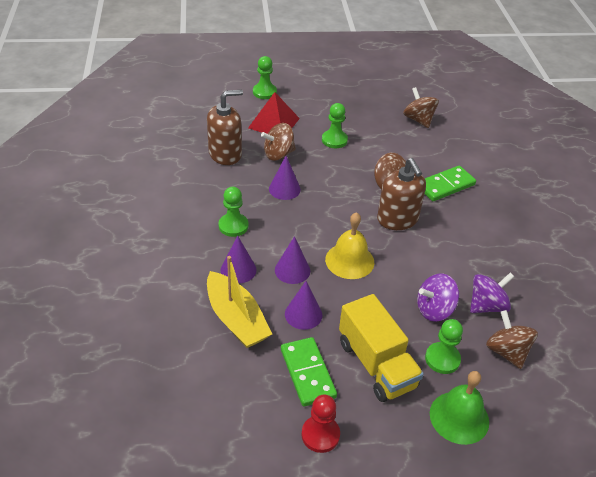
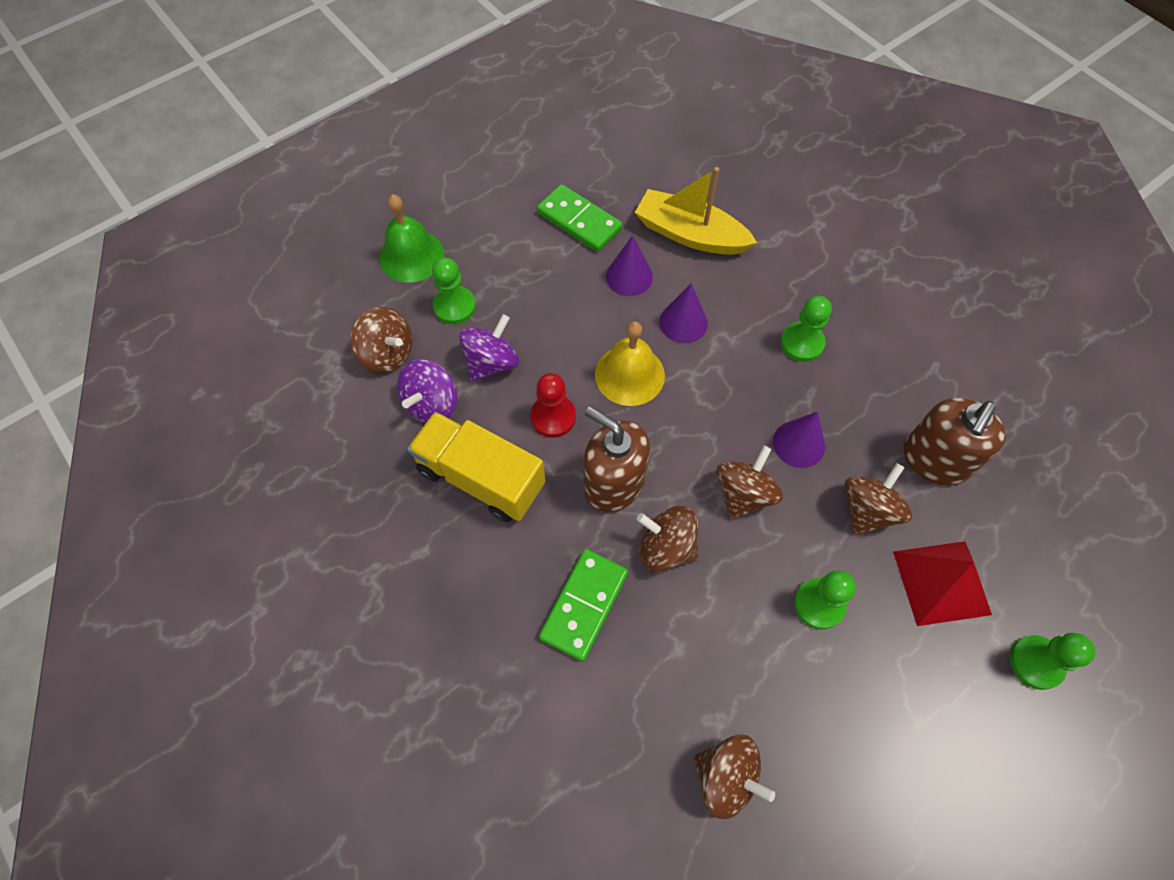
camera: 150 degrees right, 20 degrees up
purple cone [220,236,256,283] -> none
red pawn [302,395,340,453] -> red pawn moved to [531,373,576,438]
yellow truck [339,294,424,402] -> yellow truck moved to [407,412,545,522]
none -> brown spinning top [716,446,783,520]

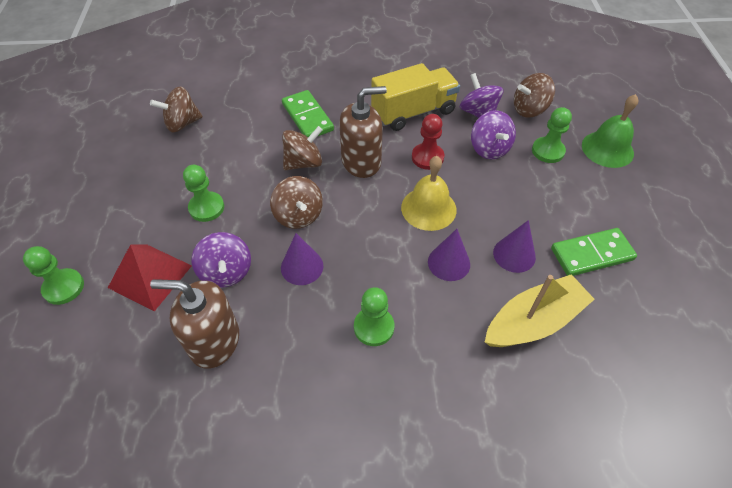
camera: 125 degrees right, 10 degrees down
brown spinning top [845,463,912,535] -> purple spinning top [191,232,251,287]
brown soap dispenser [904,398,1006,485] -> brown soap dispenser turned 60 degrees counterclockwise [150,279,239,368]

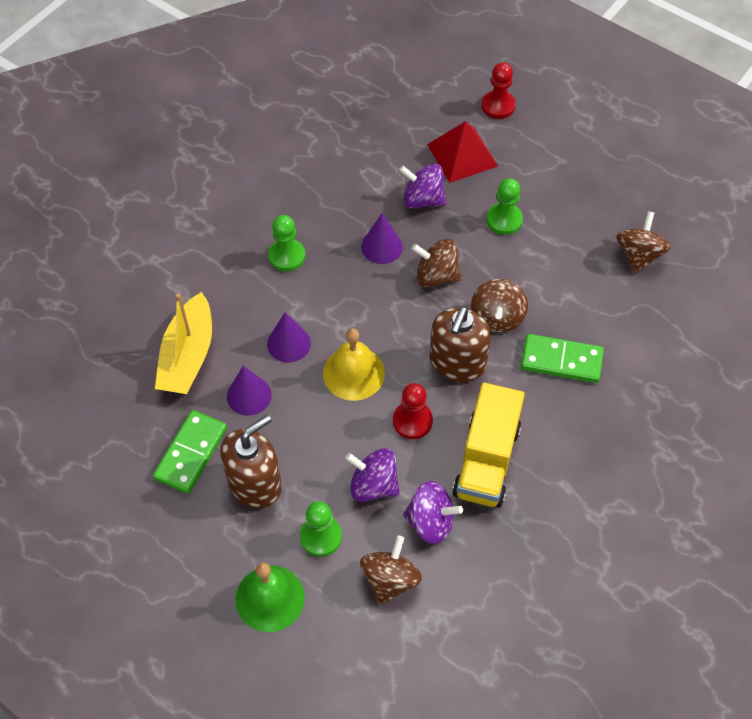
camera: 130 degrees right, 5 degrees up
green pawn [23,246,84,305] -> red pawn [481,62,516,119]
brown soap dispenser [150,279,239,368] -> brown soap dispenser moved to [221,415,282,508]

